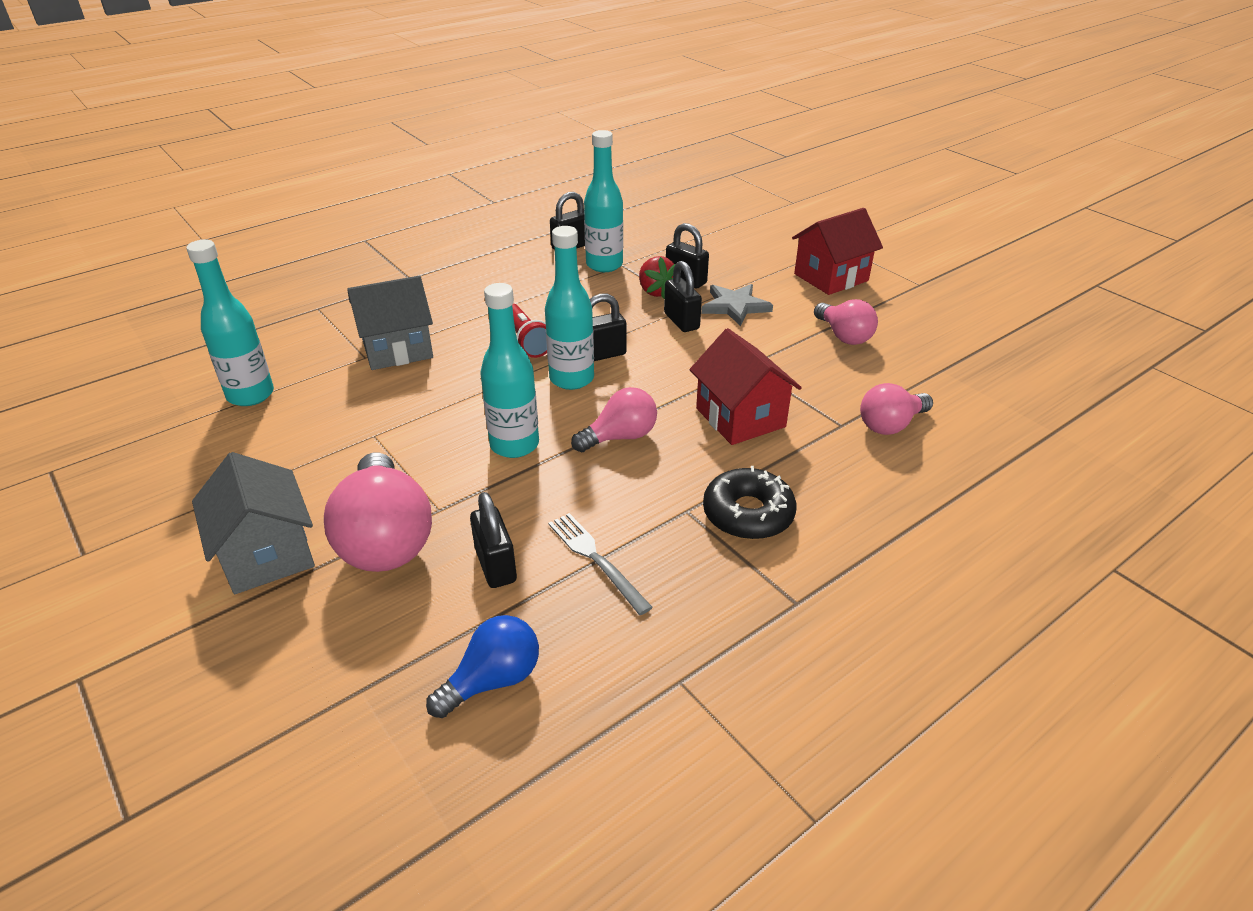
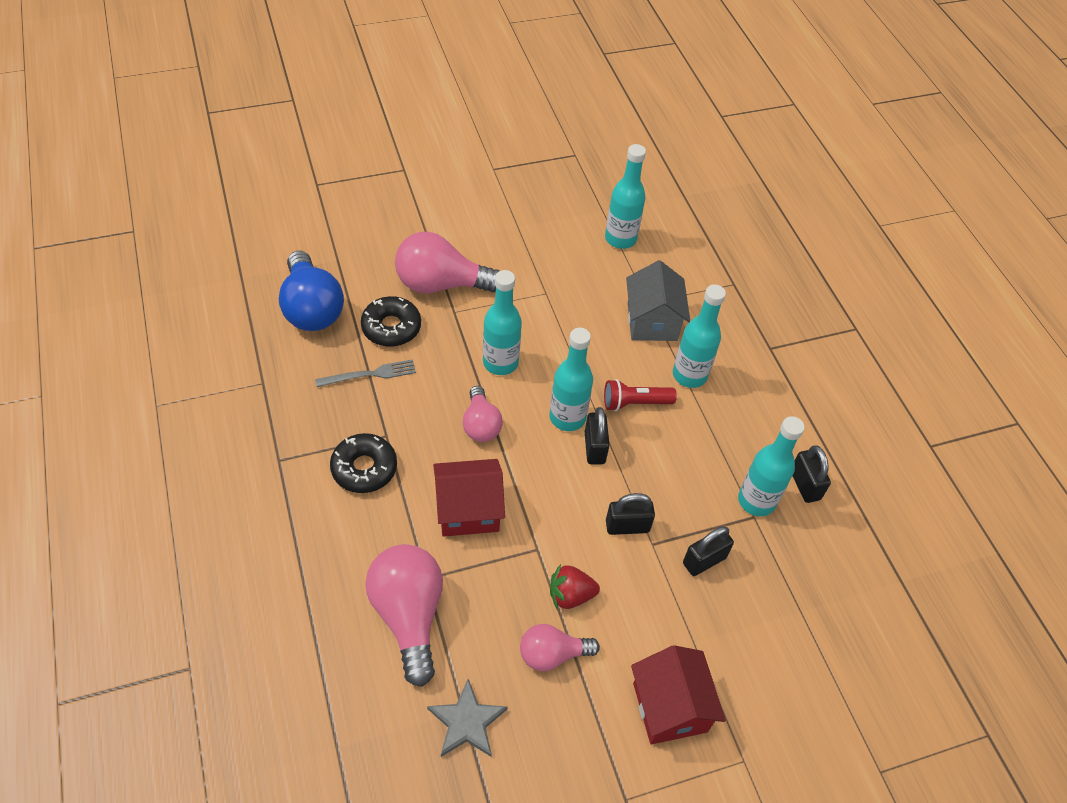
camera: 105 degrees right, 15 degrees up
grey house [192,452,315,594] -> none
blue light bulb [426,615,539,718] -> blue light bulb [279,251,344,331], size x1.68
black padlock [470,492,517,588] -> black donut [361,296,421,347]
red strawberry [639,256,676,299] -> red strawberry moved to [550,564,600,609]
grey star [701,284,773,326] -> grey star moved to [427,679,507,757]
pink light bulb [860,383,933,435] -> pink light bulb [365,544,443,687], size x1.68
none -> turquoise bottle [673,284,726,388]

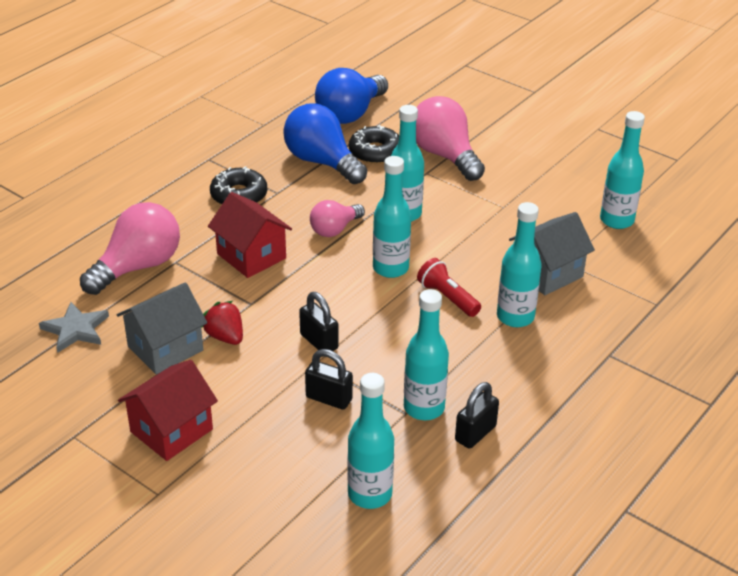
camera: 60 degrees right, 15 degrees down
grey fork [315,359,416,387] -> blue light bulb [283,103,367,184]
pink light bulb [520,624,600,671] -> grey house [117,282,207,374]
black padlock [585,407,610,464] -> none
none -> turquoise bottle [347,373,394,509]

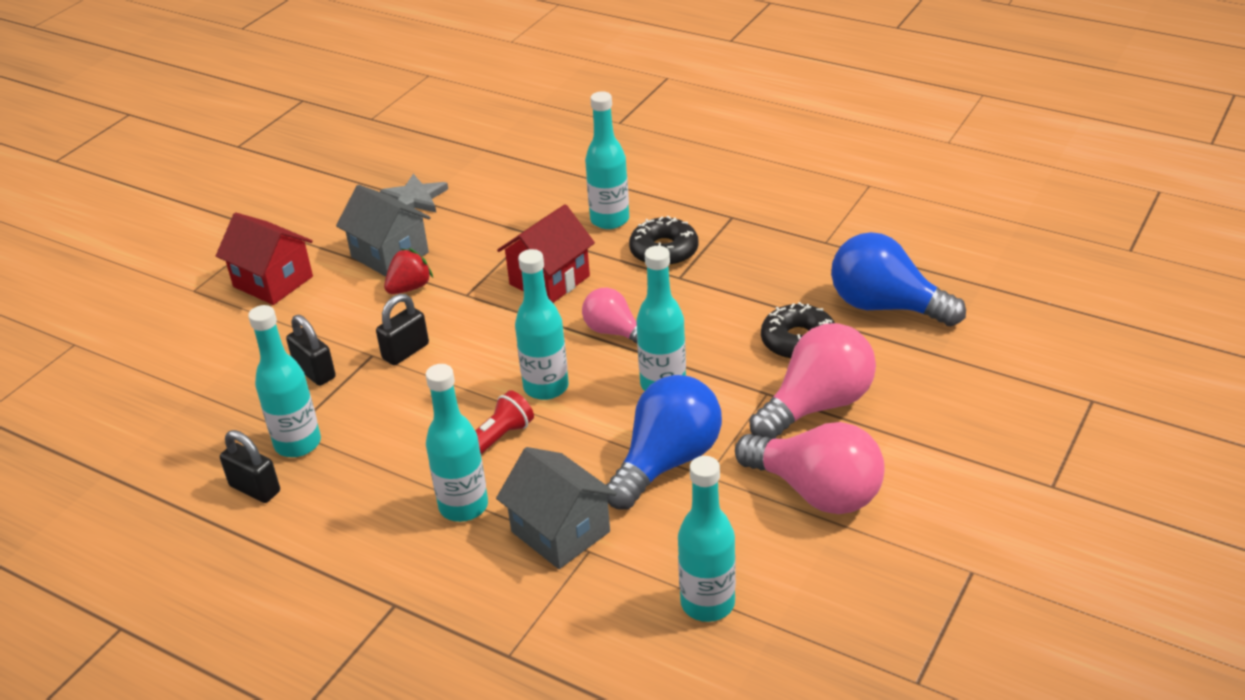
camera: 85 degrees right, 0 degrees up
pink light bulb [80,202,180,295] -> pink light bulb moved to [735,422,885,514]
blue light bulb [283,103,367,184] -> blue light bulb moved to [606,375,722,510]
black padlock [305,349,353,410] -> black padlock turned 60 degrees counterclockwise [286,315,336,386]
turquoise bottle [347,373,394,509] -> turquoise bottle moved to [585,91,629,229]

